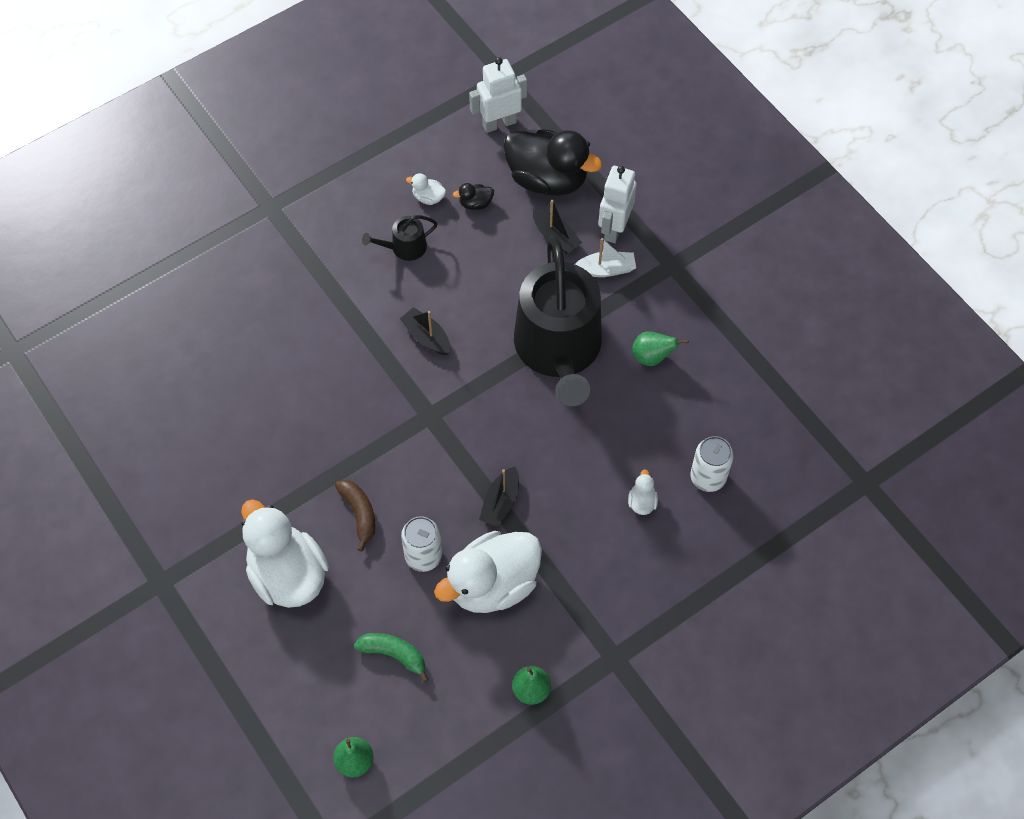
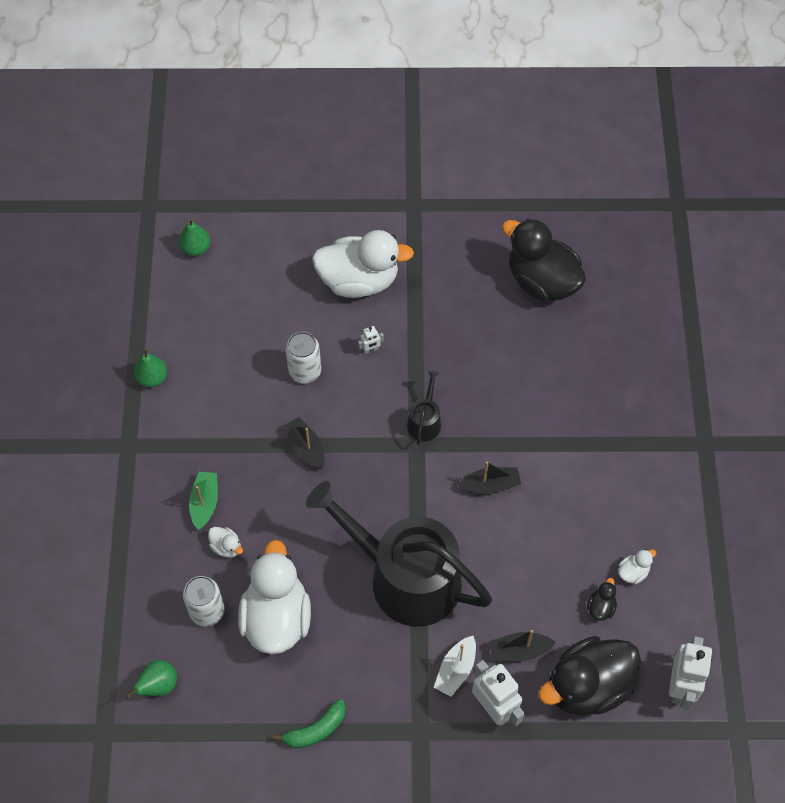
camera: 125 degrees right, 0 degrees up
brown banana [335,480,376,551] -> white robot [358,326,384,354]
green banana [354,633,429,683] -> green banana moved to [273,699,346,749]
black watering can [362,215,438,261] -> black watering can moved to [407,370,441,445]
white duck [434,531,542,613] -> white duck moved to [238,540,311,654]
green pear [632,331,688,366] -> green pear moved to [126,660,177,699]
none -> green boat [189,472,218,530]
none -> black duck [502,218,586,302]

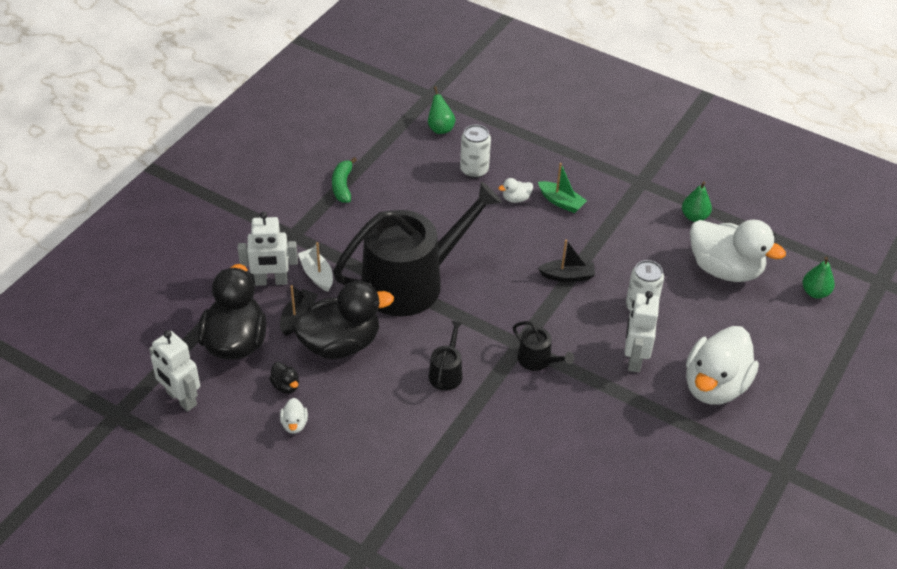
camera: 120 degrees right, 15 degrees down
white duck [238,540,311,654] -> white duck moved to [690,220,786,282]
white robot [358,326,384,354] -> white robot [625,291,659,372], size x2.23
black boat [458,462,521,494] -> black watering can [428,321,463,391]
black duck [502,218,586,302] -> black duck moved to [292,281,394,359]

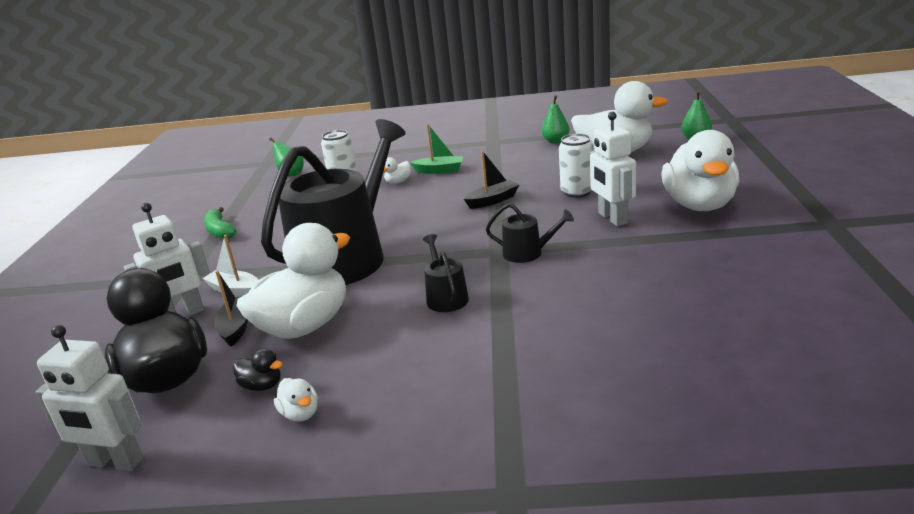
camera: 25 degrees left, 20 degrees down
black duck [292,281,394,359] -> white duck [236,223,350,339]

